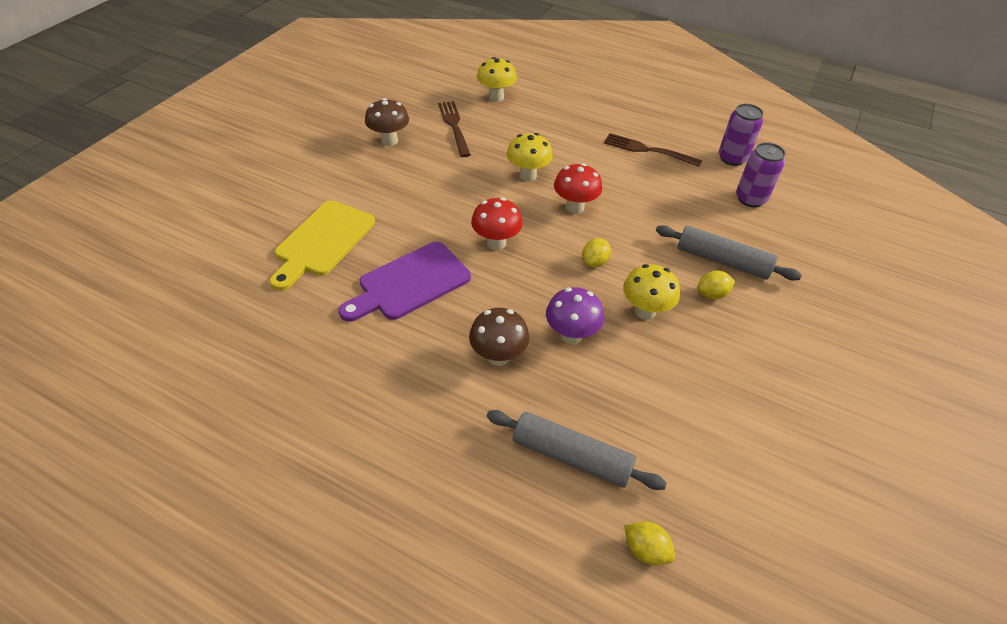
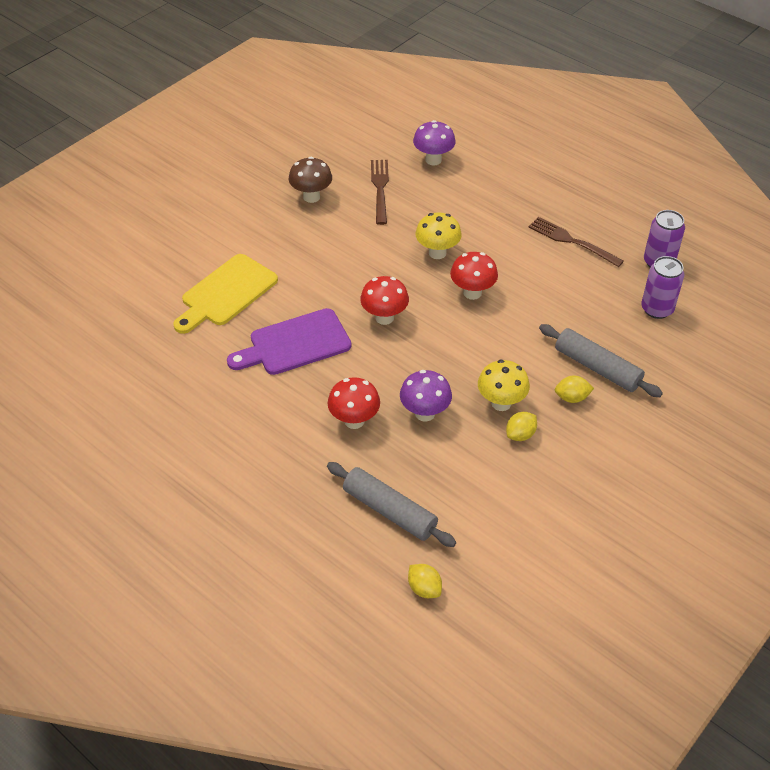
camera: 15 degrees right, 0 degrees up
brown mushroom [469,308,530,366] -> red mushroom [328,377,380,429]
yellow mushroom [477,57,517,102] -> purple mushroom [413,120,456,165]
yellow lemon [582,238,611,268] -> yellow lemon moved to [506,412,537,441]

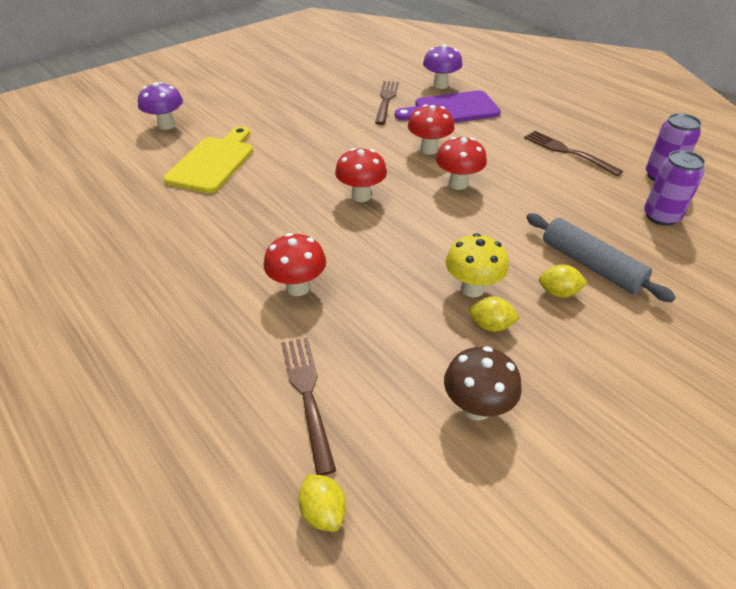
camera: 10 degrees right, 5 degrees down
yellow cutting board [173,254,278,334] -> yellow cutting board turned 150 degrees clockwise [163,126,253,193]
purple cutting board [227,308,351,375] -> purple cutting board moved to [395,90,501,123]
brown mushroom [289,157,332,203] -> brown mushroom moved to [444,346,522,421]
grey rolling pin [327,462,456,547] -> brown fork [281,337,336,476]
purple mushroom [400,370,452,422] -> purple mushroom moved to [138,82,183,130]
yellow mushroom [415,212,462,259] -> red mushroom [408,105,454,155]
yellow lemon [506,412,537,441] -> yellow lemon turned 45 degrees clockwise [469,296,520,332]

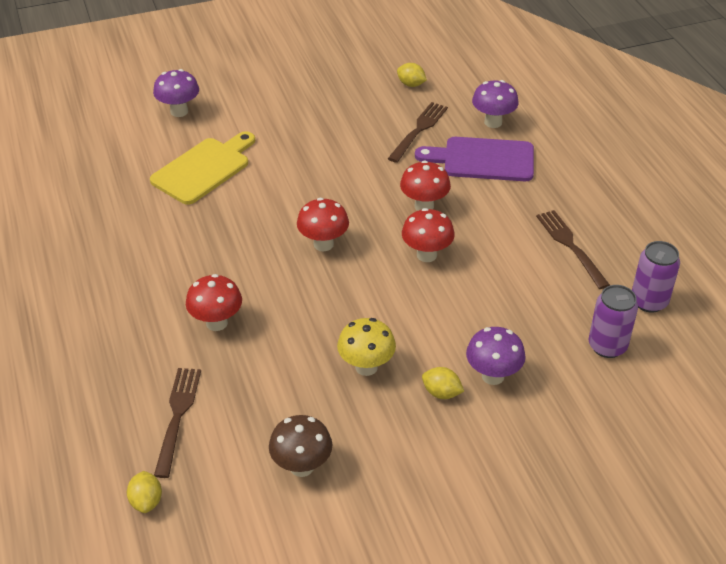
camera: 20 degrees right, 0 degrees up
yellow lemon [469,296,520,332] -> yellow lemon moved to [397,63,427,87]
grey rolling pin [526,213,676,302] -> purple mushroom [466,327,526,385]

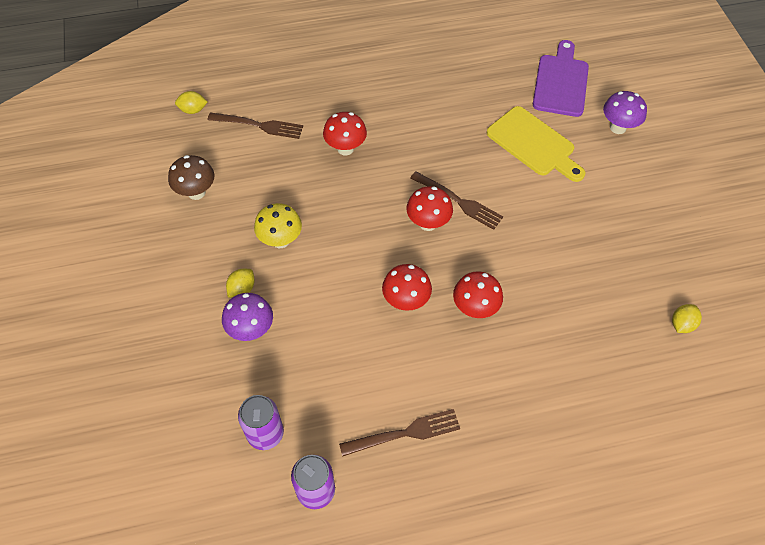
camera: 95 degrees right, 15 degrees up
brown fork [388,102,448,163] -> brown fork moved to [410,171,503,230]
purple cutting board [415,137,534,181] -> purple cutting board moved to [533,40,589,117]
purple mushroom [472,80,519,128] -> none

